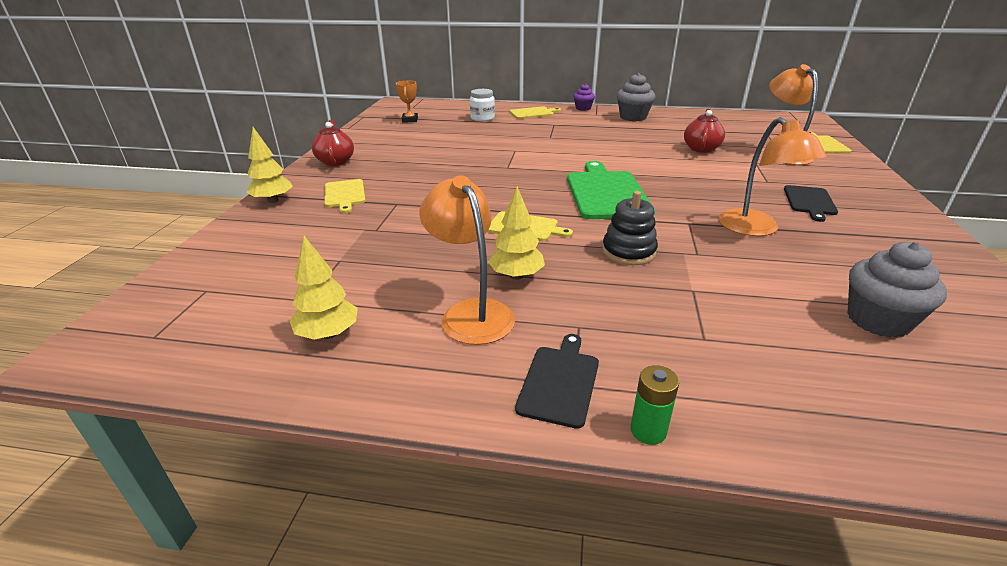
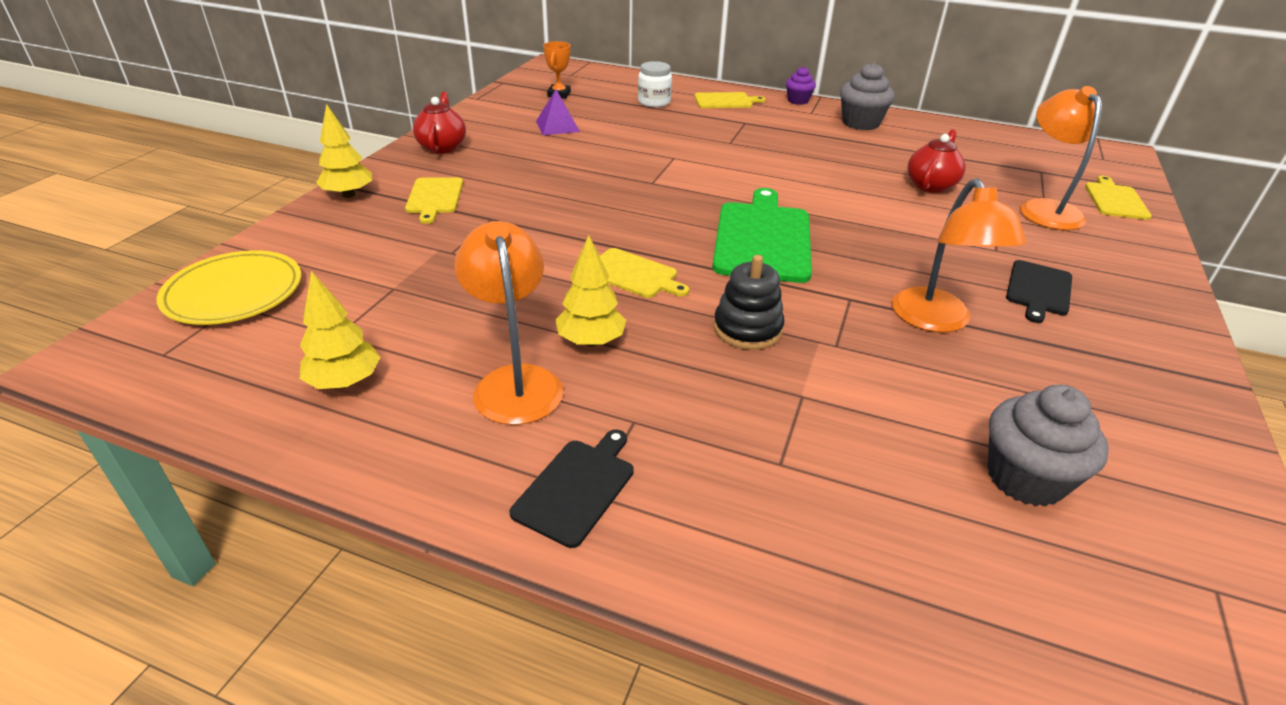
camera: 10 degrees right, 5 degrees up
green battery [630,365,679,445] -> none
none -> yellow plate [157,250,301,325]
none -> purple pyramid [536,90,580,135]

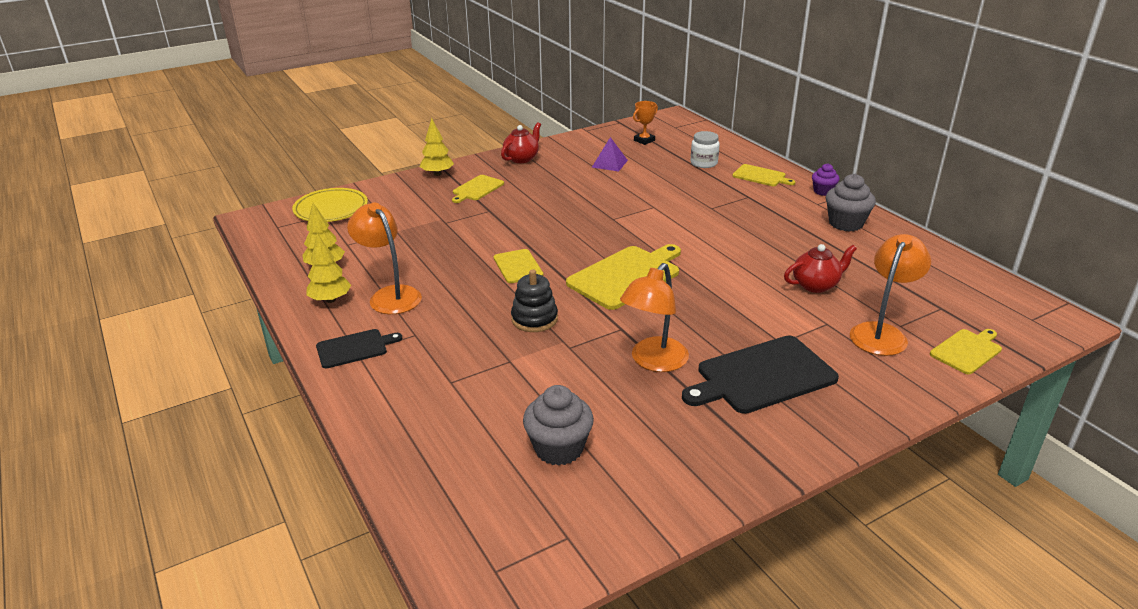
camera: 40 degrees right, 5 degrees down
orange lamp [454,221,563,425] -> orange lamp turned 60 degrees counterclockwise [347,203,422,314]
yellow tree [556,235,626,346] -> yellow tree moved to [306,233,351,303]
green cutting board [712,188,812,283] -> yellow cutting board [566,244,681,310]
black cutting board [1006,260,1072,323] -> black cutting board [682,335,839,414], size x1.79

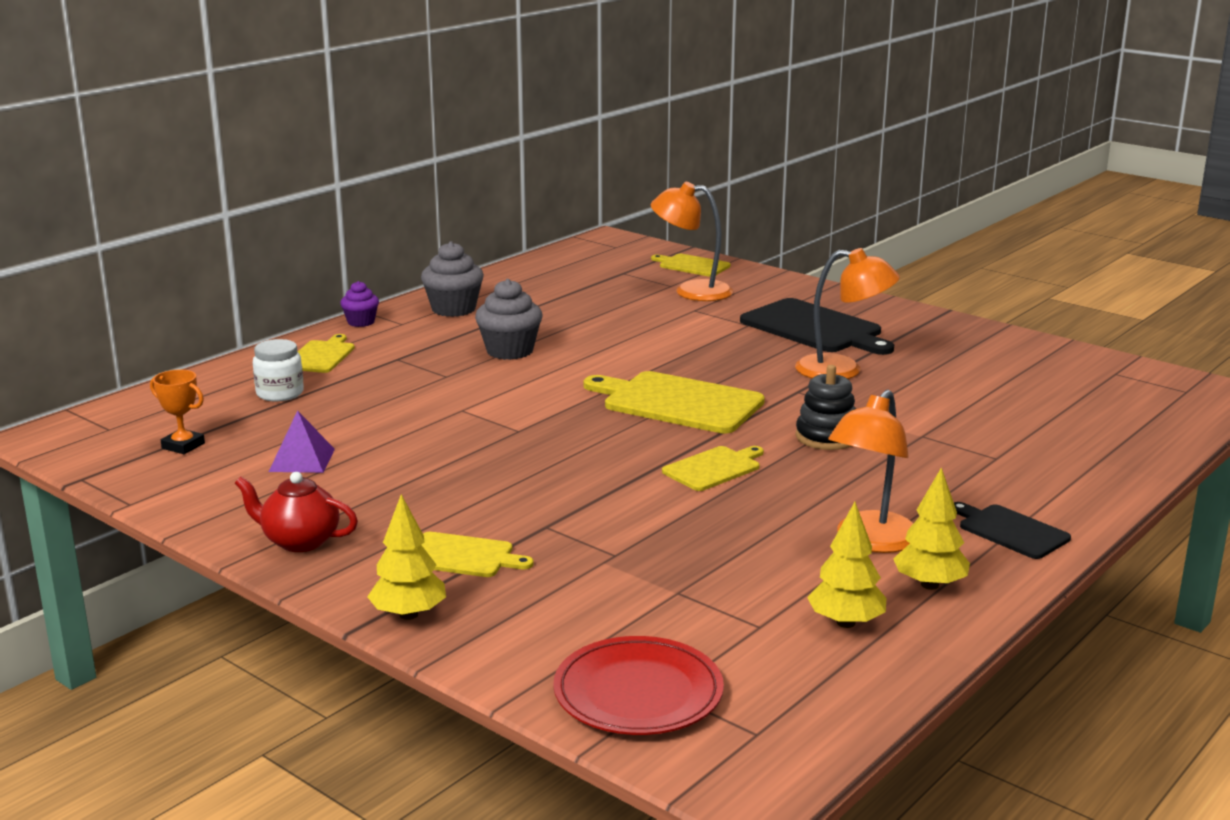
camera: 110 degrees left, 10 degrees down
yellow plate [292,188,368,222] -> red plate [553,636,724,735]
grey cupcake [523,385,594,466] -> grey cupcake moved to [475,279,542,360]
red teapot [784,244,857,293] -> none

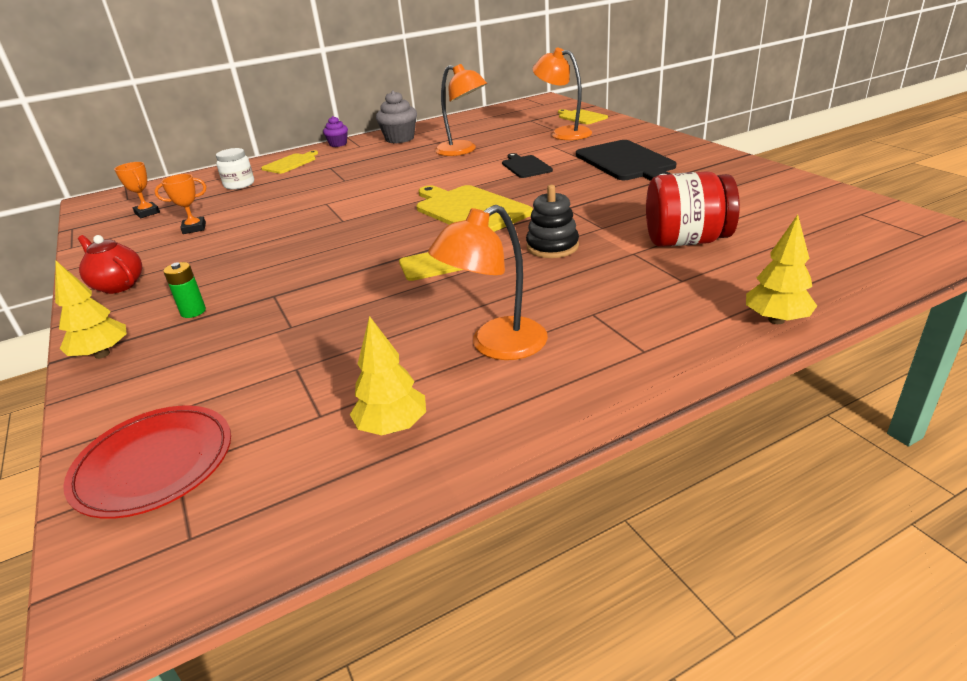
camera: 25 degrees right, 10 degrees up
purple pyramid [269,410,335,473] -> orange trophy [154,174,206,234]
yellow cutting board [422,532,534,577] -> green battery [163,262,206,318]
grey cupcake [475,279,542,360] -> none
orange lamp [795,248,900,379] -> orange lamp moved to [435,64,487,156]
yellow tree [893,468,970,590] -> yellow tree moved to [746,215,817,324]
black cutting board [954,502,1071,559] -> black cutting board moved to [502,153,553,178]
none -> red jar [646,171,740,247]

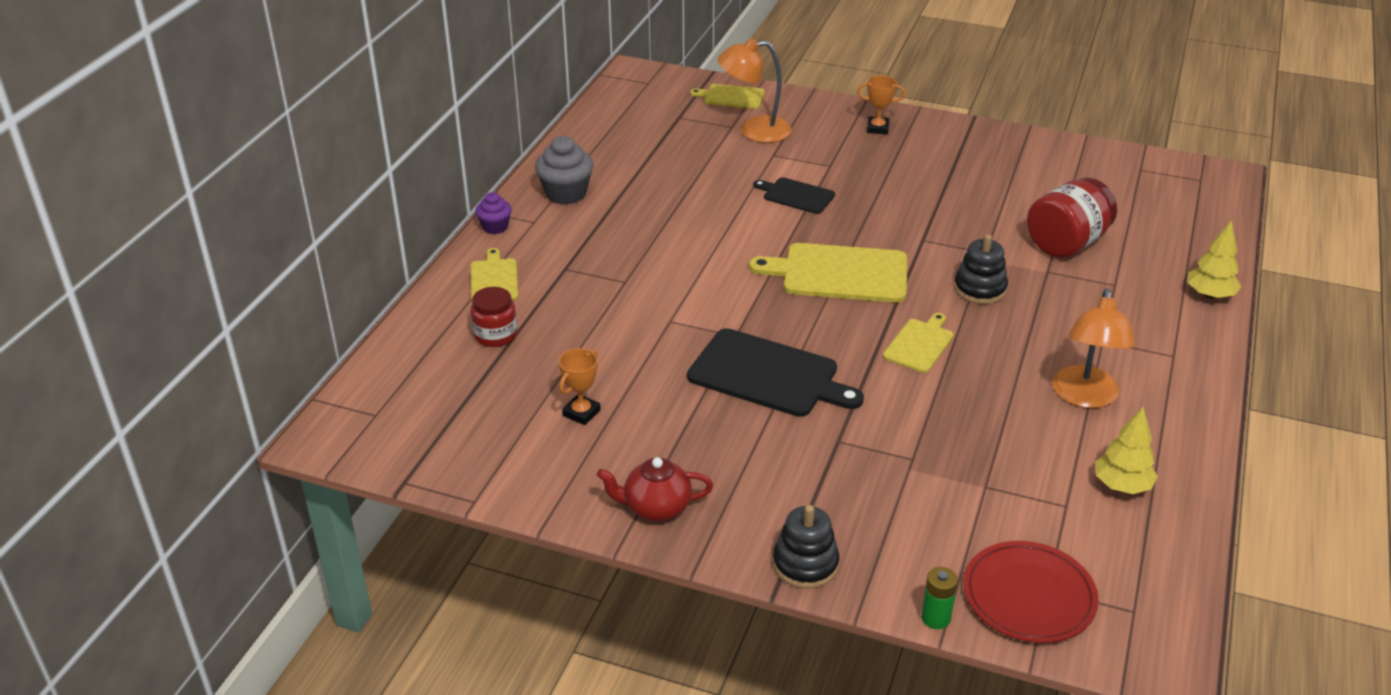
camera: 45 degrees left, 5 degrees up
yellow tree [55,260,127,359] -> black stacking toy [773,505,839,589]
orange trophy [114,162,160,218] -> orange trophy moved to [857,75,905,134]
green battery [163,262,206,318] -> green battery moved to [921,567,958,629]
white jar [216,148,254,189] -> red jar [471,287,517,347]
orange lamp [435,64,487,156] -> none
black cutting board [576,140,676,181] -> black cutting board moved to [687,328,864,417]

